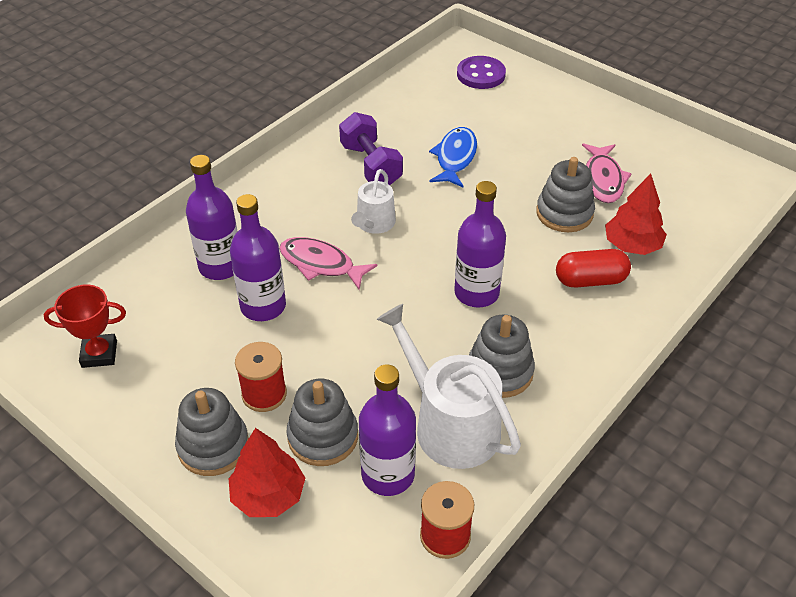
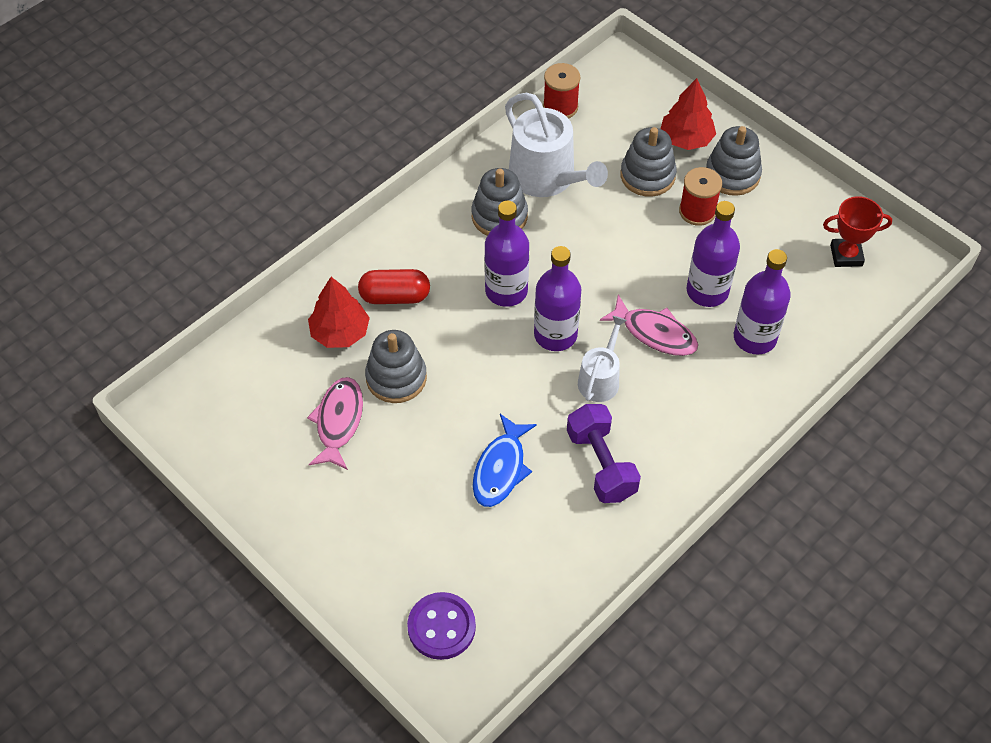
camera: 175 degrees left, 10 degrees up
purple bottle [359,364,416,496] -> purple bottle moved to [534,246,581,351]

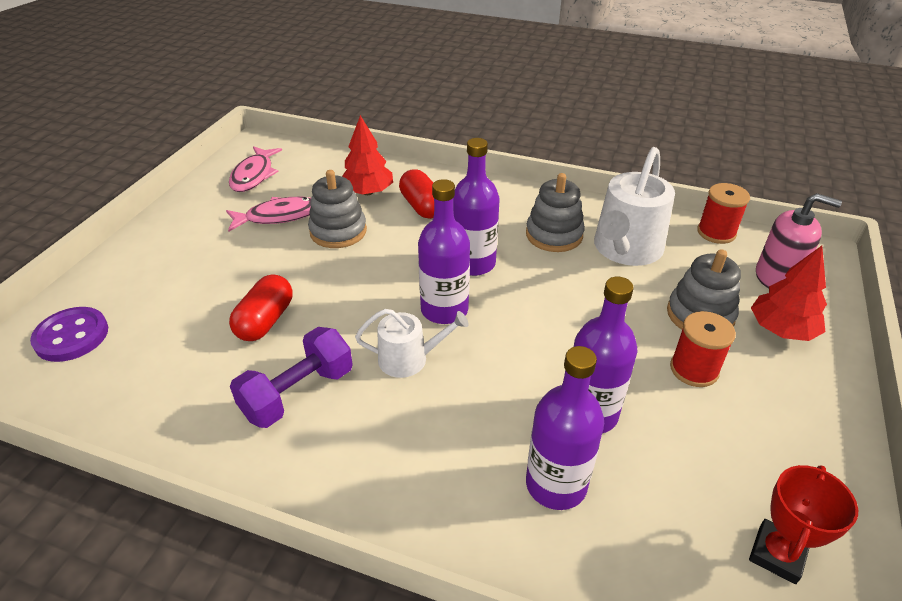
camera: 65 degrees right, 15 degrees down
blue fish [473,414,537,507] -> red capsule [229,274,293,341]
pink fish [600,295,698,356] -> pink fish moved to [229,146,282,192]
grey stacking toy [706,126,762,196] -> none
red trophy [823,196,892,267] -> red trophy turned 60 degrees clockwise [749,465,858,584]
none -> pink soap dispenser [756,193,842,288]

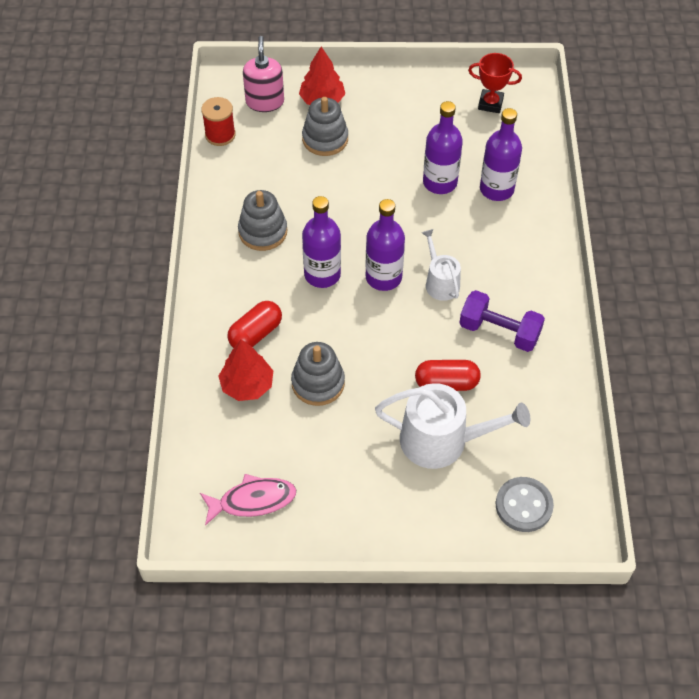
camera: 110 degrees left, 15 degrees up
purple button [30,307,108,362] -> grey button [496,477,554,532]
pink fish [226,197,311,231] -> none
white watering can [594,147,675,266] -> white watering can moved to [375,383,530,469]
red spool [670,311,736,387] -> none

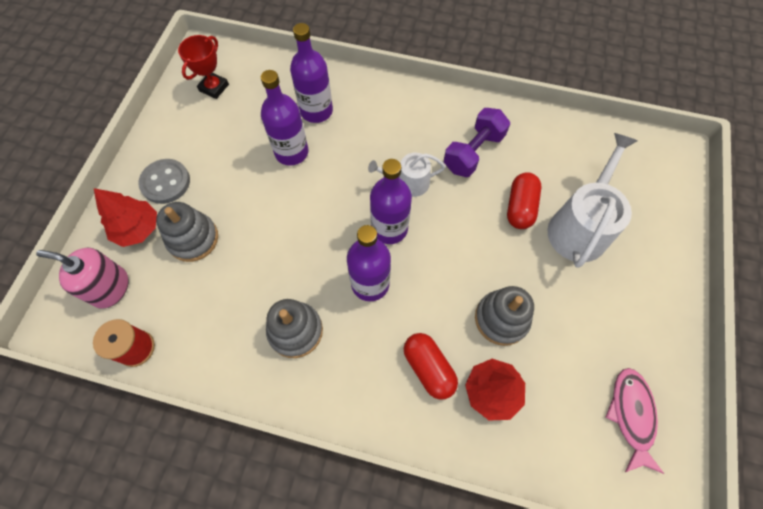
camera: 75 degrees left, 10 degrees up
grey button [496,477,554,532] -> grey button moved to [138,159,190,204]

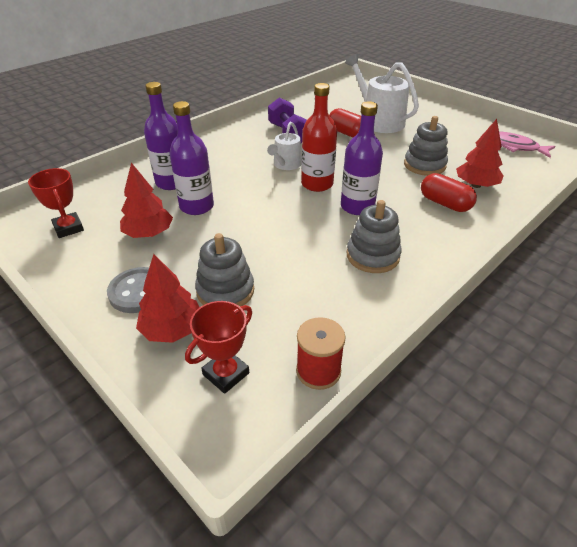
camera: 60 degrees left, 25 degrees down
pink soap dispenser [36,248,129,309] -> red trophy [185,301,252,394]
purple bottle [370,159,412,244] -> red bottle [301,83,337,192]
red capsule [404,333,458,400] -> red capsule turned 45 degrees clockwise [421,173,477,212]
none -> red tree [120,163,173,238]

